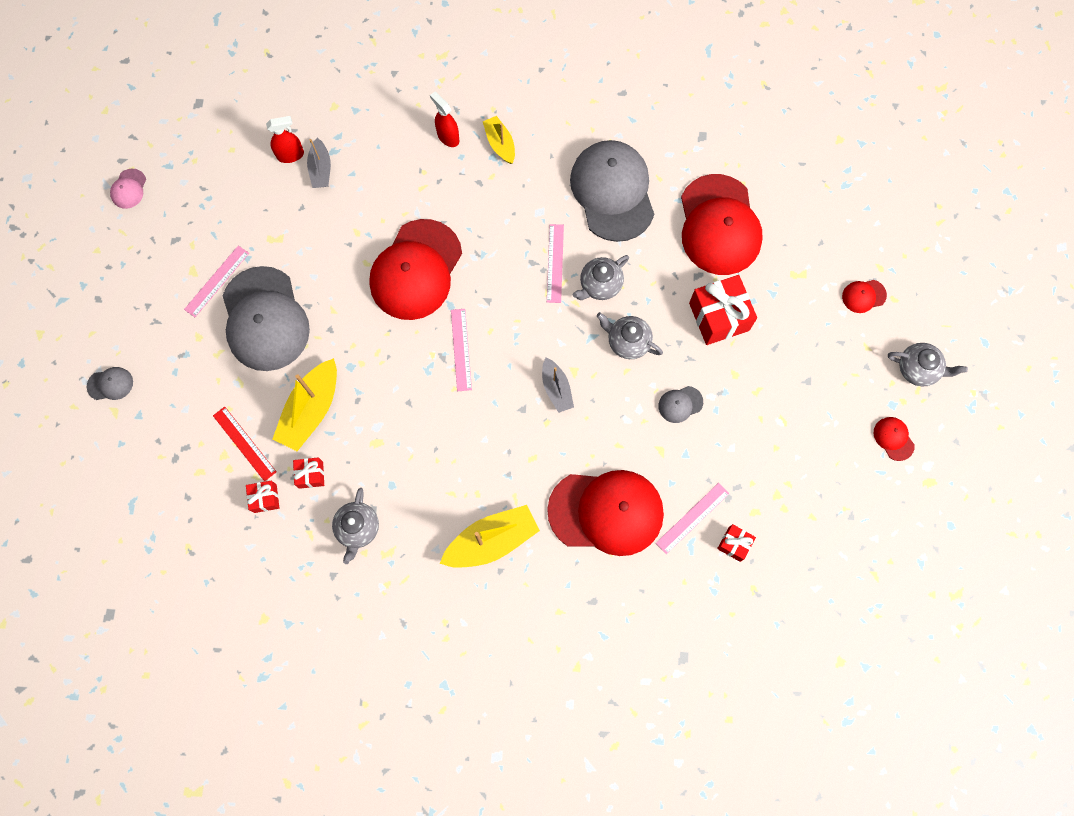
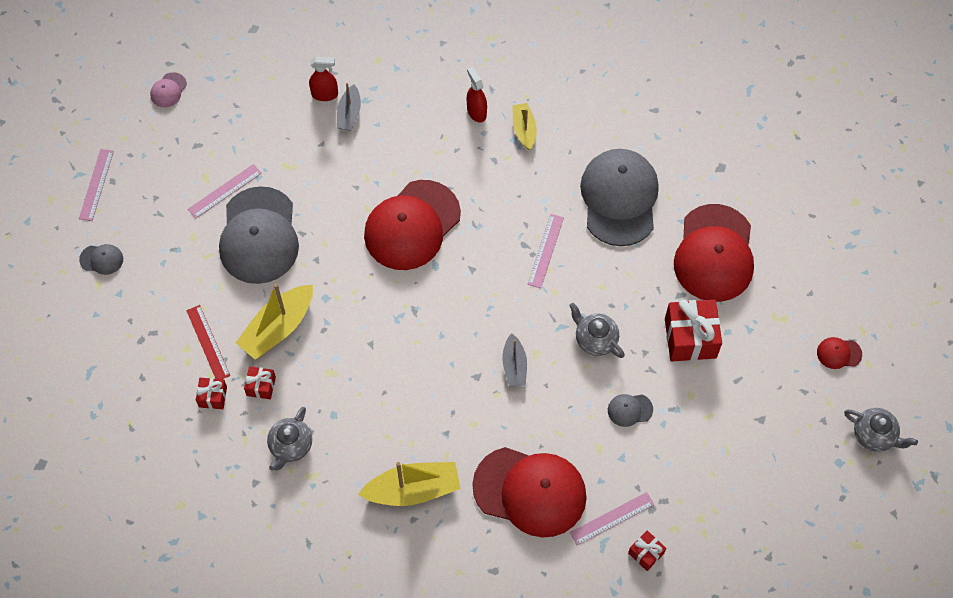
camera: 15 degrees right, 10 degrees down
pink ruler [451,309,472,391] -> pink ruler moved to [79,149,114,221]
grey teapot [573,255,629,300] -> none
red cap [874,417,915,461] -> none

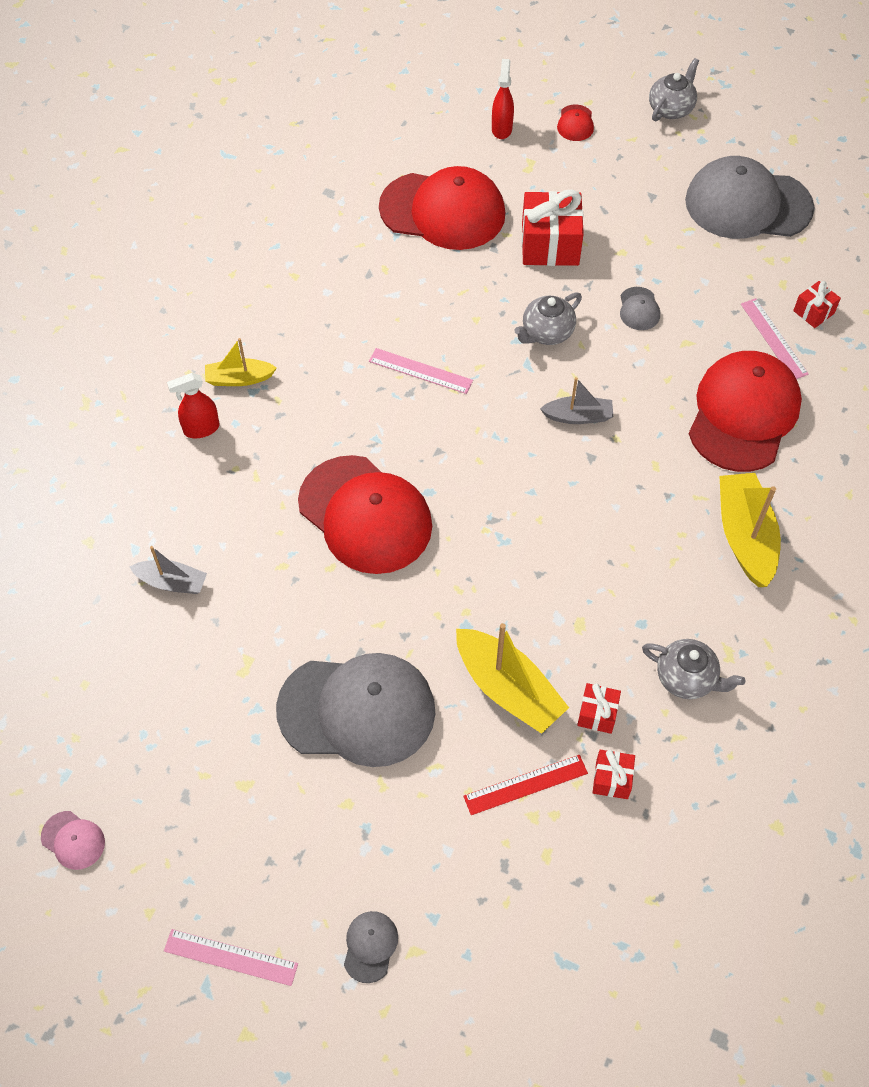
camera: 85 degrees left, 5 degrees down
pink ruler [188,164,262,219] -> none
red spray bottle [309,57,338,101] -> red spray bottle moved to [492,59,514,139]
grey cap [580,149,659,246] -> grey cap moved to [685,156,814,239]

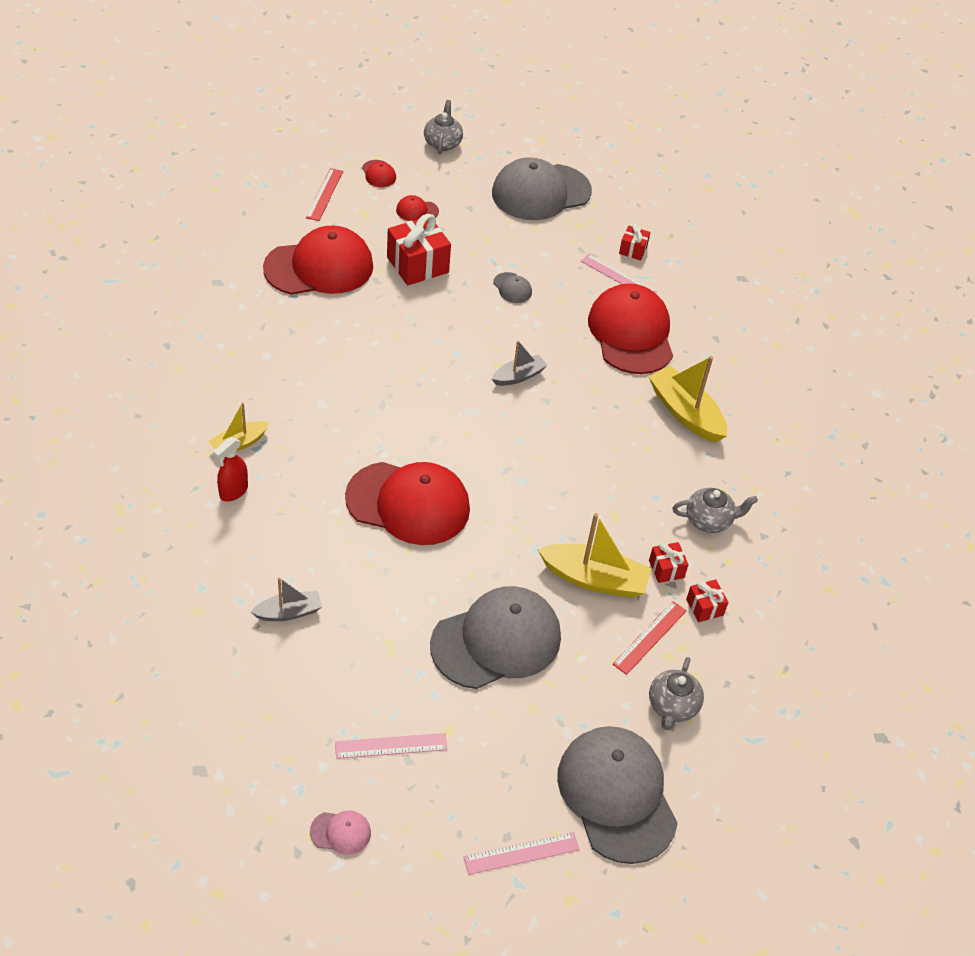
camera: 35 degrees left, 10 degrees down
grey cap [344,911,398,983] -> grey cap [557,726,678,864], size x2.46
pink ruler [369,348,473,394] -> pink ruler moved to [335,733,447,759]
red spray bottle [492,59,514,139] -> red ruler [306,168,343,221]
grey teapot [514,292,582,345] -> grey teapot moved to [649,657,704,730]
none -> red cap [396,195,439,221]

